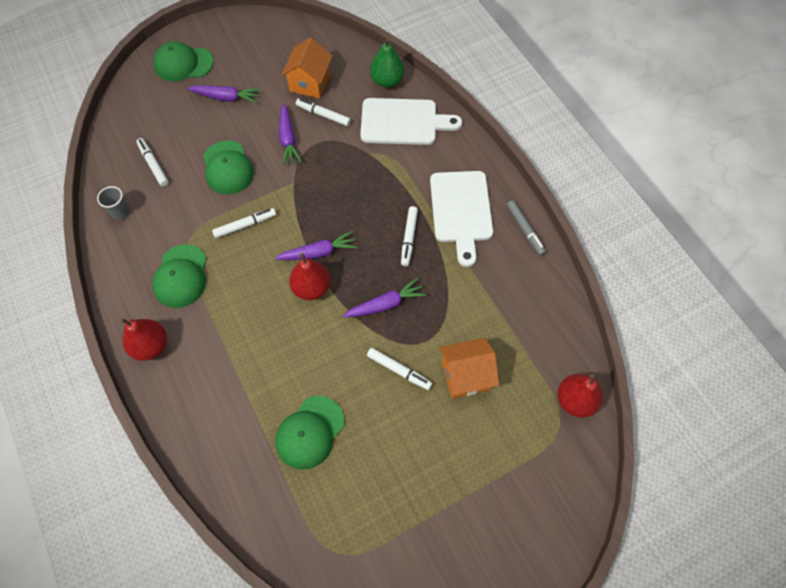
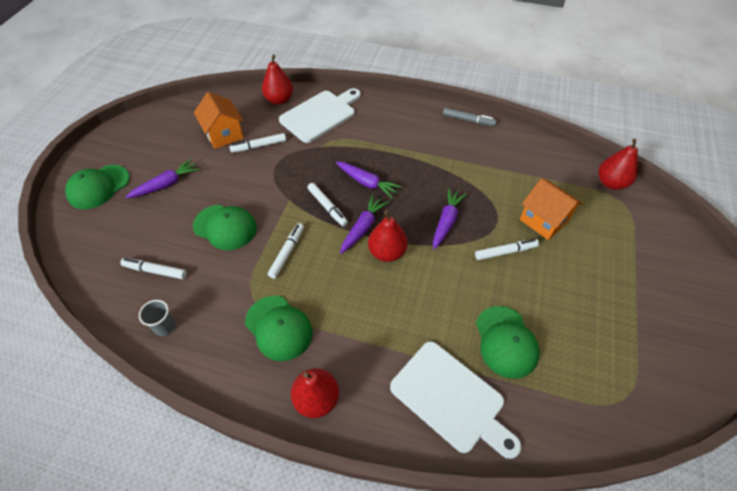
camera: 45 degrees left, 10 degrees down
purple carrot [279,104,302,165] -> purple carrot moved to [336,162,402,199]
green pear [370,38,404,88] -> red pear [262,55,293,105]
white marker [401,206,418,266] -> white marker moved to [307,183,348,226]
white cutting board [430,171,493,267] -> white cutting board moved to [390,341,521,459]
orange house [440,338,499,398] -> orange house turned 75 degrees counterclockwise [520,178,583,240]

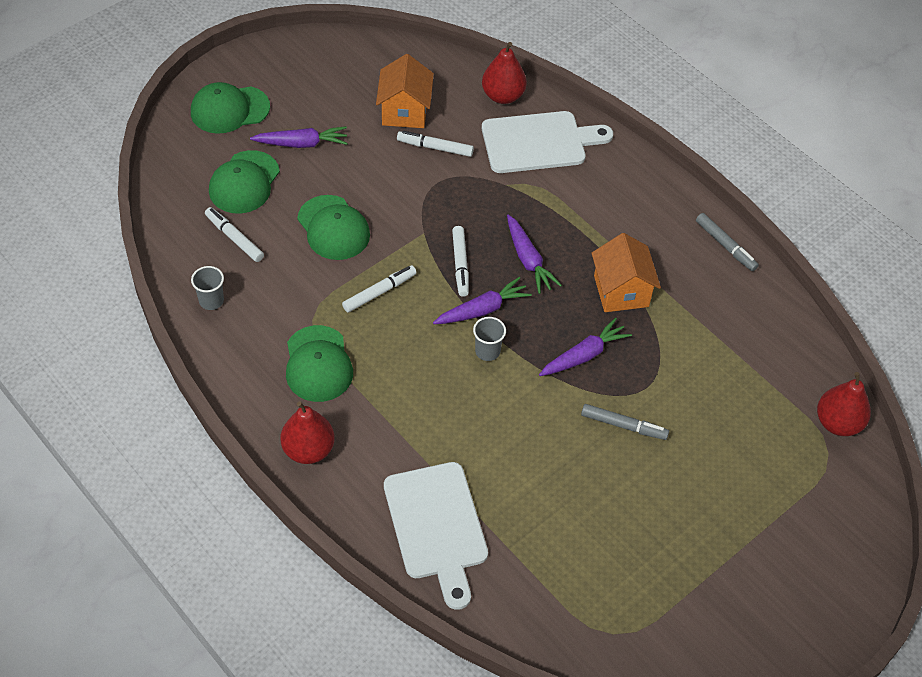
camera: 30 degrees right, 0 degrees up
red pear [368,210,408,262] -> grey cup [473,317,506,361]
white marker [475,239,539,260] -> grey marker [581,404,669,440]
green cap [476,306,540,379] -> green cap moved to [209,150,280,214]
orange house [520,178,583,240] -> orange house moved to [592,233,661,312]

